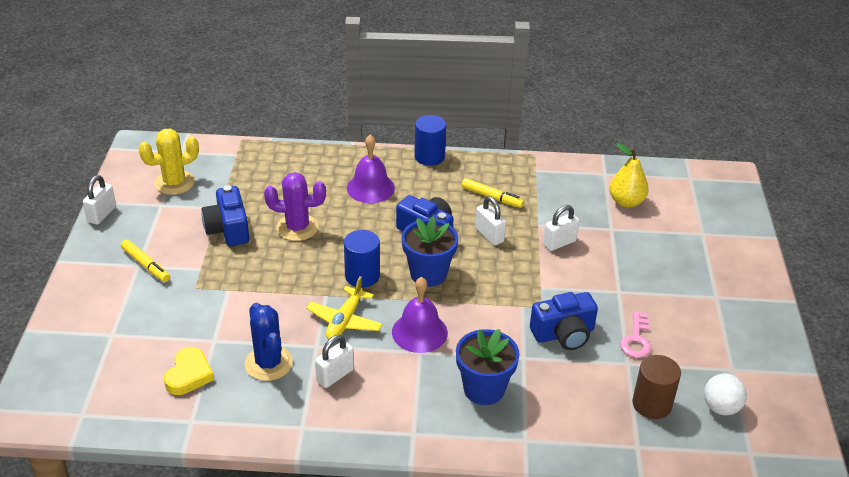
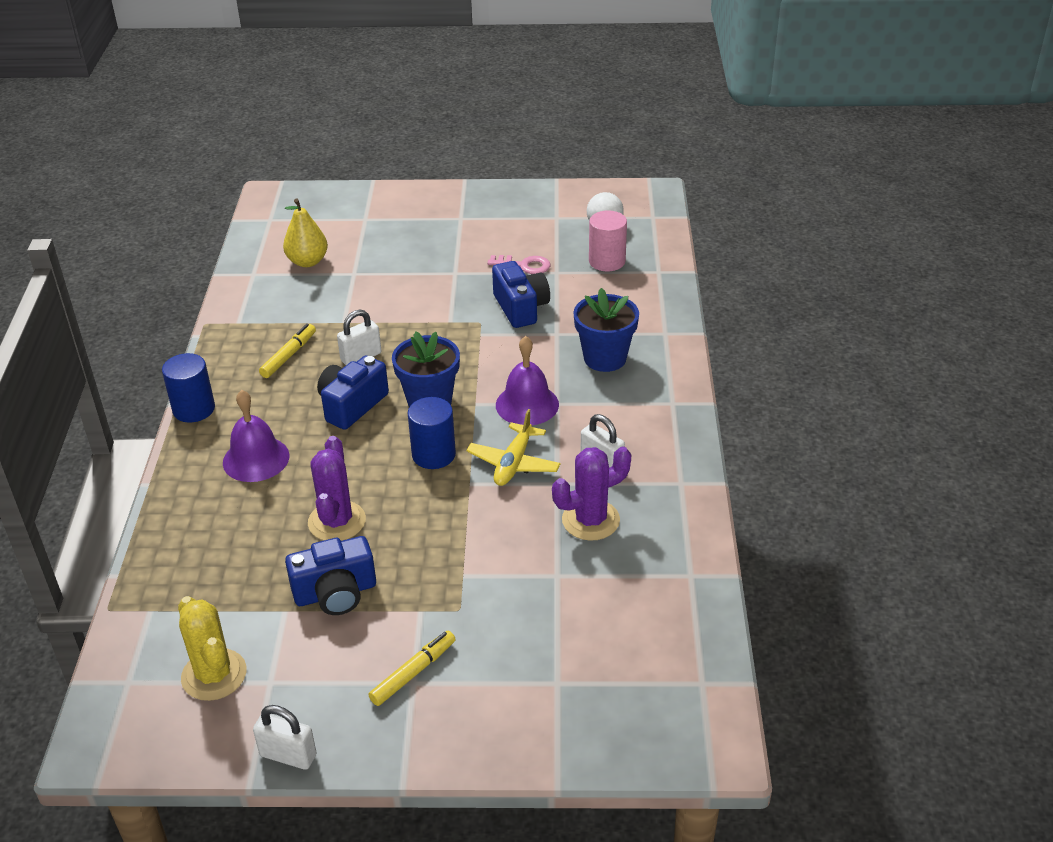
camera: 90 degrees left, 0 degrees up
yellow heart [164,347,214,395] -> none
blue cactus [244,303,293,381] -> purple cactus [552,446,631,541]
yellow plane [306,276,383,339] -> yellow plane turned 90 degrees clockwise [466,409,560,486]
white padlock [543,205,579,251] -> none
brown cylinder [632,355,681,419] -> pink cylinder [589,211,627,271]

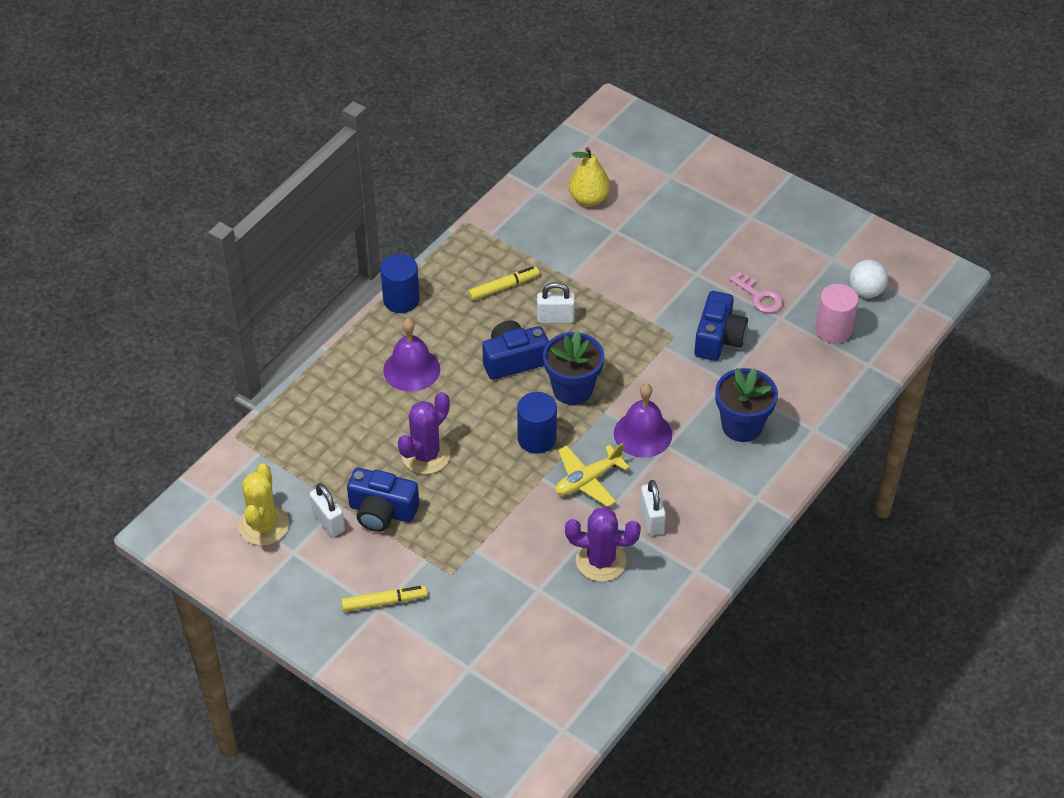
camera: 35 degrees right, 10 degrees up
white padlock [253,705,317,770] -> white padlock moved to [309,483,345,537]

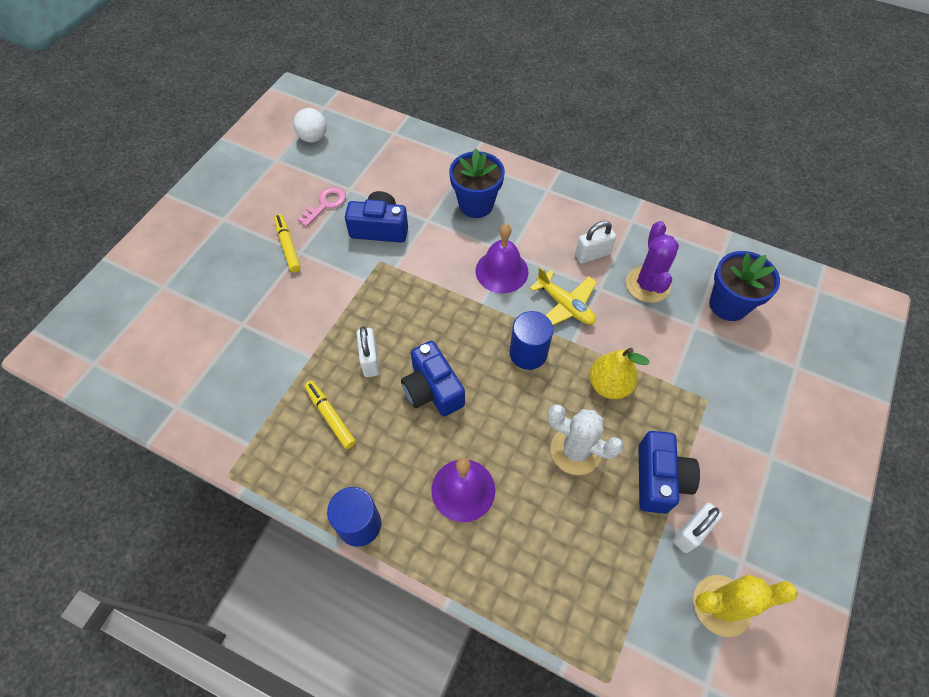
camera: 100 degrees left, 10 degrees up
yellow marker [341,586,428,612] -> yellow marker moved to [274,214,301,272]
purple cactus [398,392,450,474] -> white cactus [548,404,624,475]
blue flower pot [543,330,604,405] -> blue flower pot moved to [709,251,780,321]
yellow pear [568,147,610,206] -> yellow pear moved to [589,348,649,399]
pink cylinder [815,284,859,343] -> none

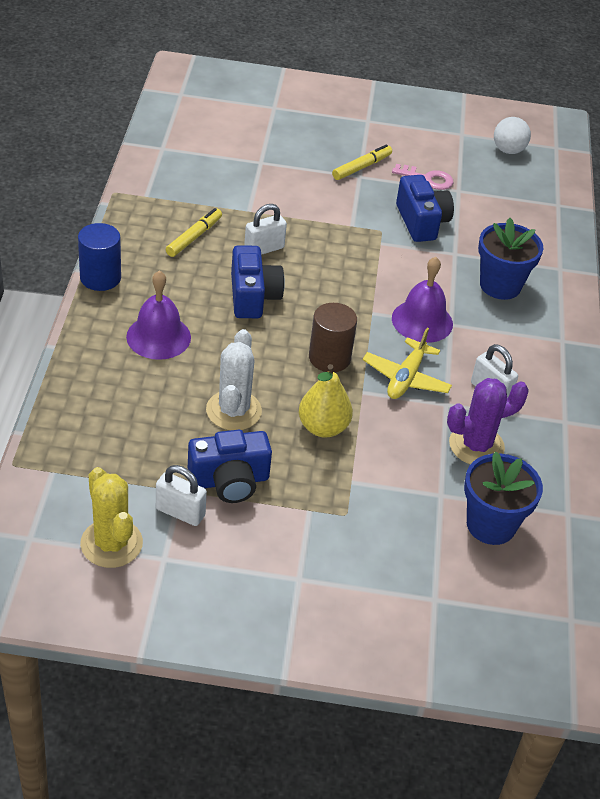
camera: 65 degrees right, 15 degrees down
blue camera [401,341,465,416] -> blue camera turned 135 degrees clockwise [231,245,285,318]
blue cylinder [509,311,553,370] -> brown cylinder [309,303,357,372]

